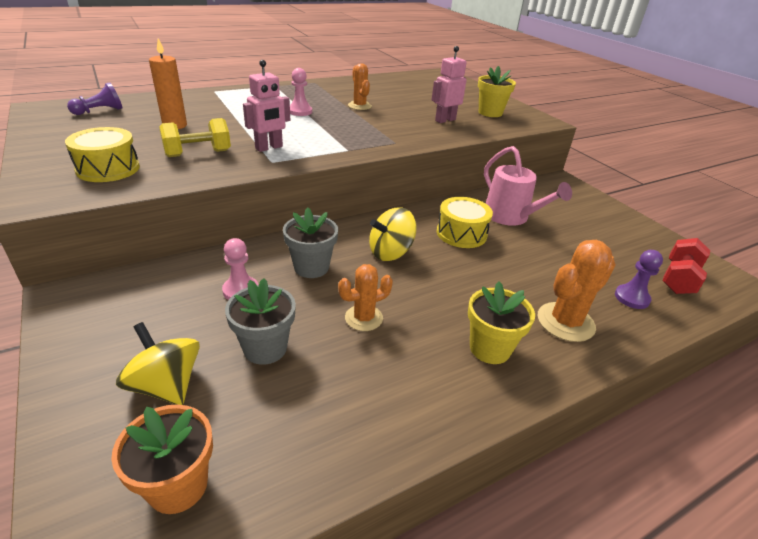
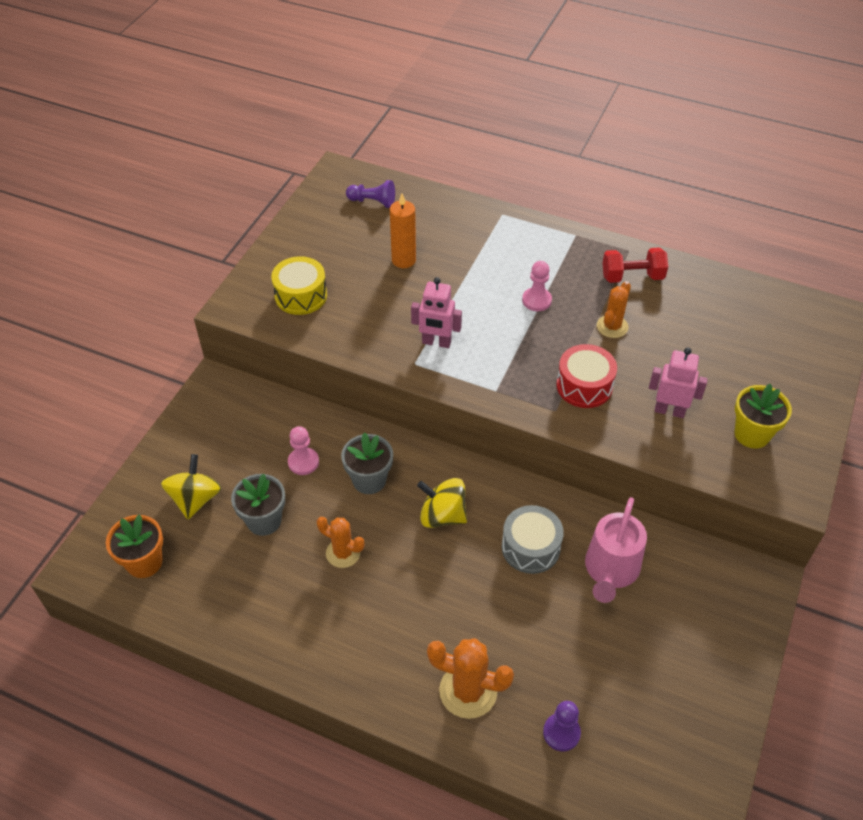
camera: 55 degrees right, 15 degrees up
yellow dumbbell [159,118,231,157] -> none
yellow drum [437,197,493,248] -> grey drum [502,505,564,574]
yellow flower pot [468,281,535,364] -> none
red dumbbell [663,238,710,294] -> red dumbbell moved to [602,247,668,283]
none -> red drum [556,344,617,408]

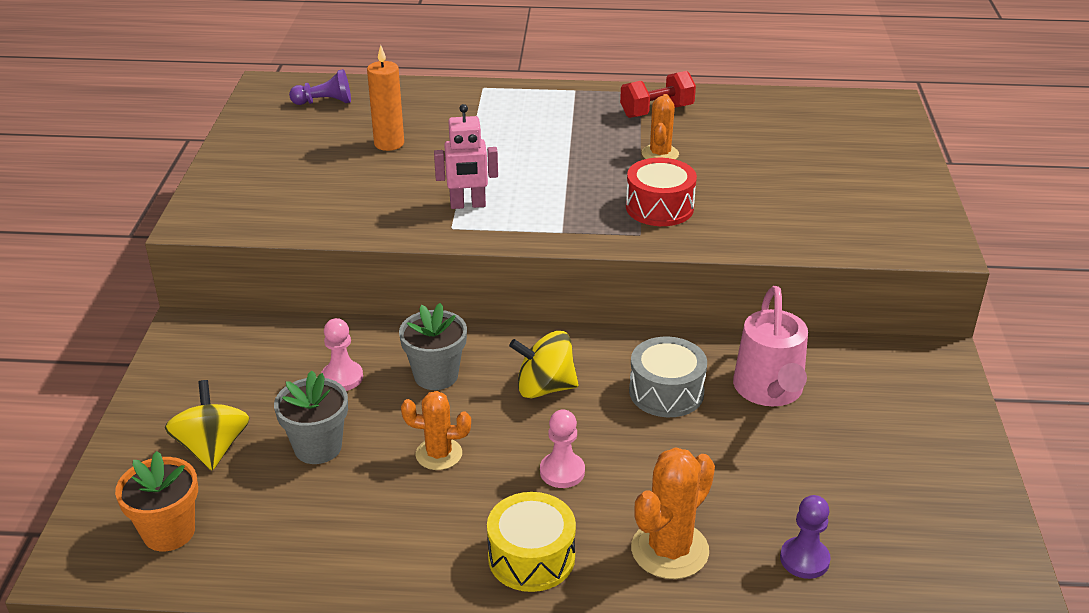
camera: 20 degrees left, 15 degrees down
yellow drum [271,256,327,315] -> yellow drum moved to [487,492,576,592]
orange cactus [427,638,514,719] -> orange cactus turned 45 degrees counterclockwise [631,447,715,579]
pink pawn [522,261,552,311] -> pink pawn moved to [540,409,585,488]
pink robot [649,347,708,418] -> none
yellow flower pot [735,384,792,449] -> none

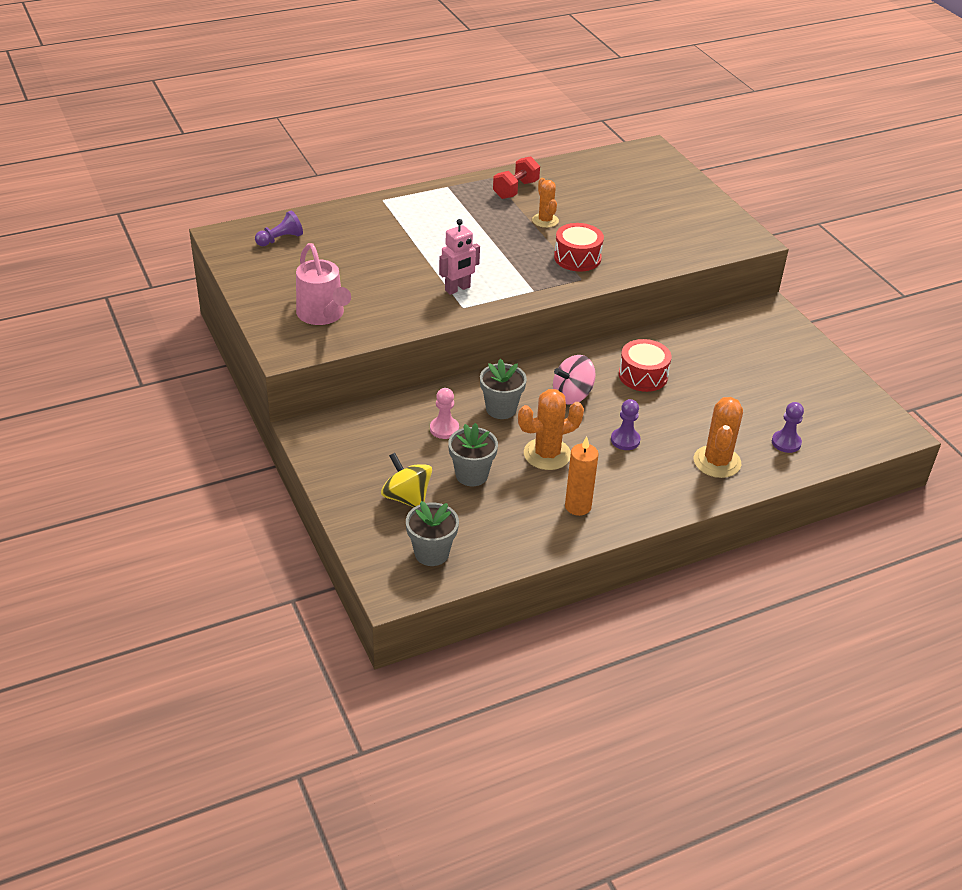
camera: 30 degrees left, 5 degrees up
orange flower pot [115,451,198,551] -> grey flower pot [406,501,459,566]
orange candle [367,45,404,151] -> orange candle moved to [565,436,599,516]
orange cactus [401,391,471,470] -> orange cactus [518,389,584,470], size x1.53
yellow drum [487,492,576,592] -> none
yellow spinning top [509,331,579,398] -> pink spinning top [553,355,596,404]
pink pawn [540,409,585,488] -> purple pawn [611,399,641,450]
grey drum [629,337,707,417] -> red drum [619,339,672,392]
pink watering can [733,286,808,406] -> pink watering can moved to [296,243,351,325]

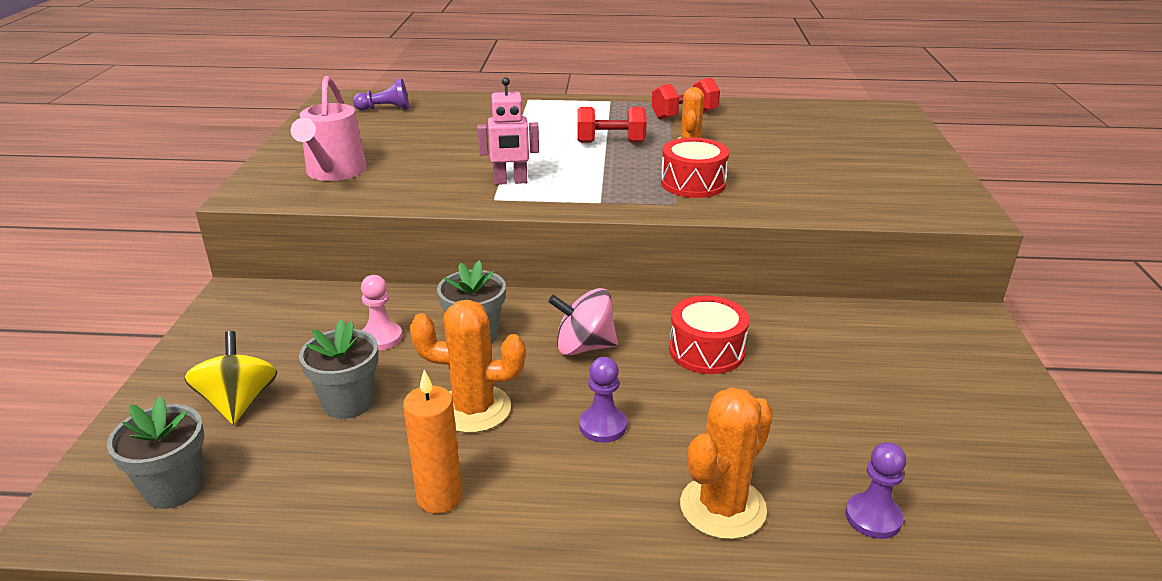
camera: 30 degrees right, 10 degrees down
none -> red dumbbell [577,107,647,143]

